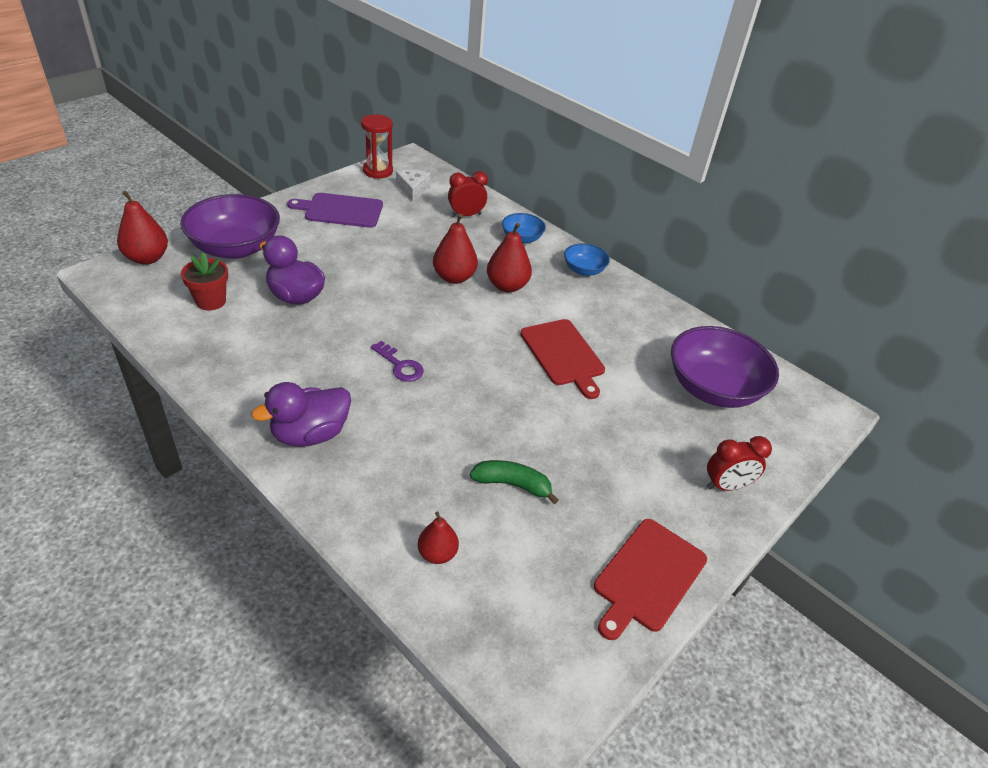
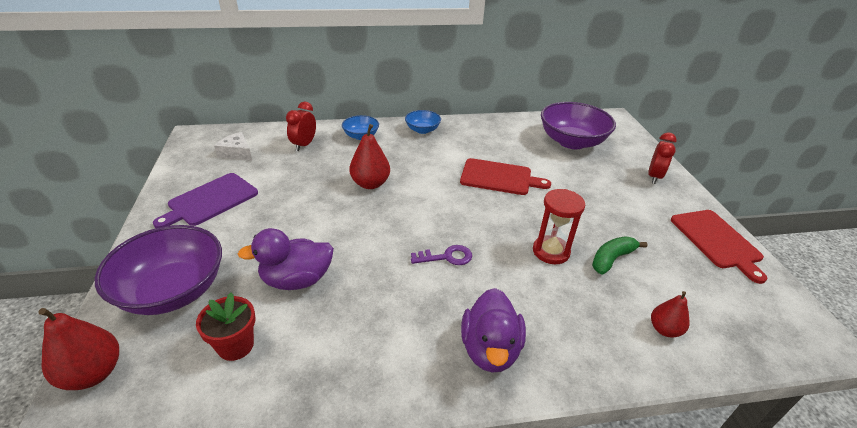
camera: 50 degrees left, 5 degrees down
red hourglass [361,115,393,179] -> red hourglass moved to [533,189,585,264]
red pear [487,223,532,292] -> none

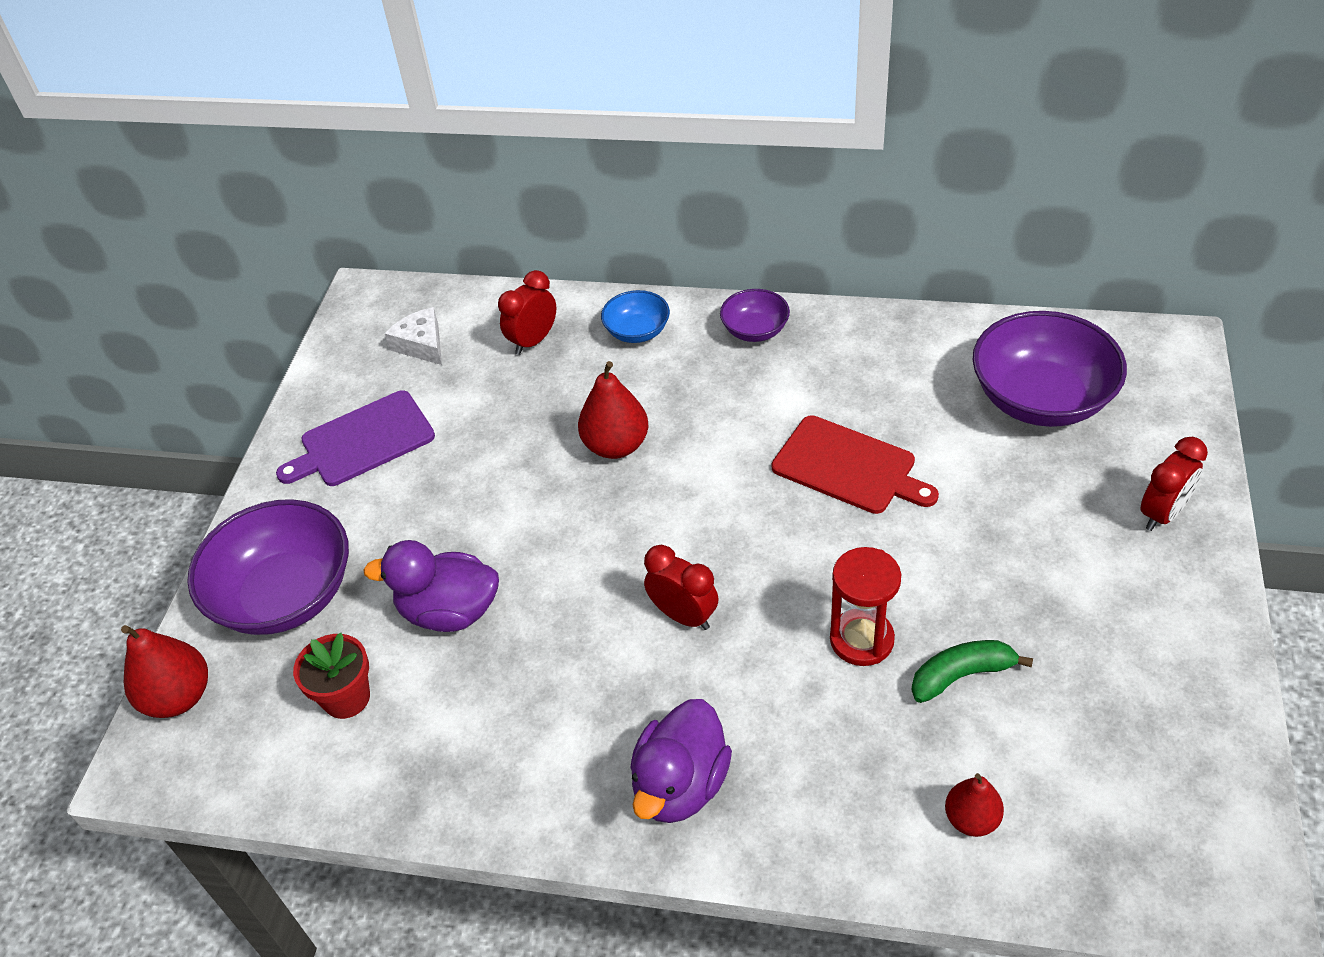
camera: 25 degrees right, 10 degrees up
blue bowl [405,110,441,134] -> purple bowl [720,289,790,342]
purple key [411,245,472,265] -> red clock [644,545,719,630]
red cutting board [671,210,767,284] -> none

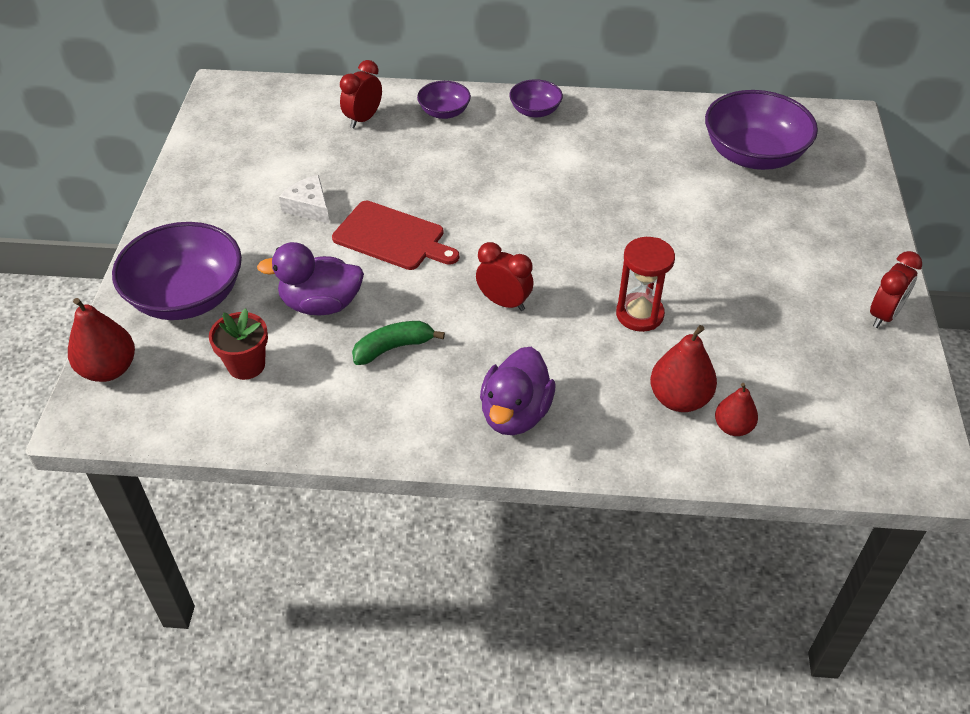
camera: 10 degrees left, 0 degrees up
purple cutting board [276,390,435,486] -> none
white cheese [385,307,442,365] -> white cheese moved to [279,175,330,224]
red pear [578,361,648,459] -> red pear moved to [650,325,717,412]
blue bowl [601,290,670,343] -> purple bowl [417,81,471,119]
red cutting board [772,415,939,514] -> red cutting board moved to [332,201,459,270]
green banana [911,640,1033,703] -> green banana moved to [352,321,445,365]
red clock [1140,437,1208,531] -> red clock moved to [870,251,922,328]

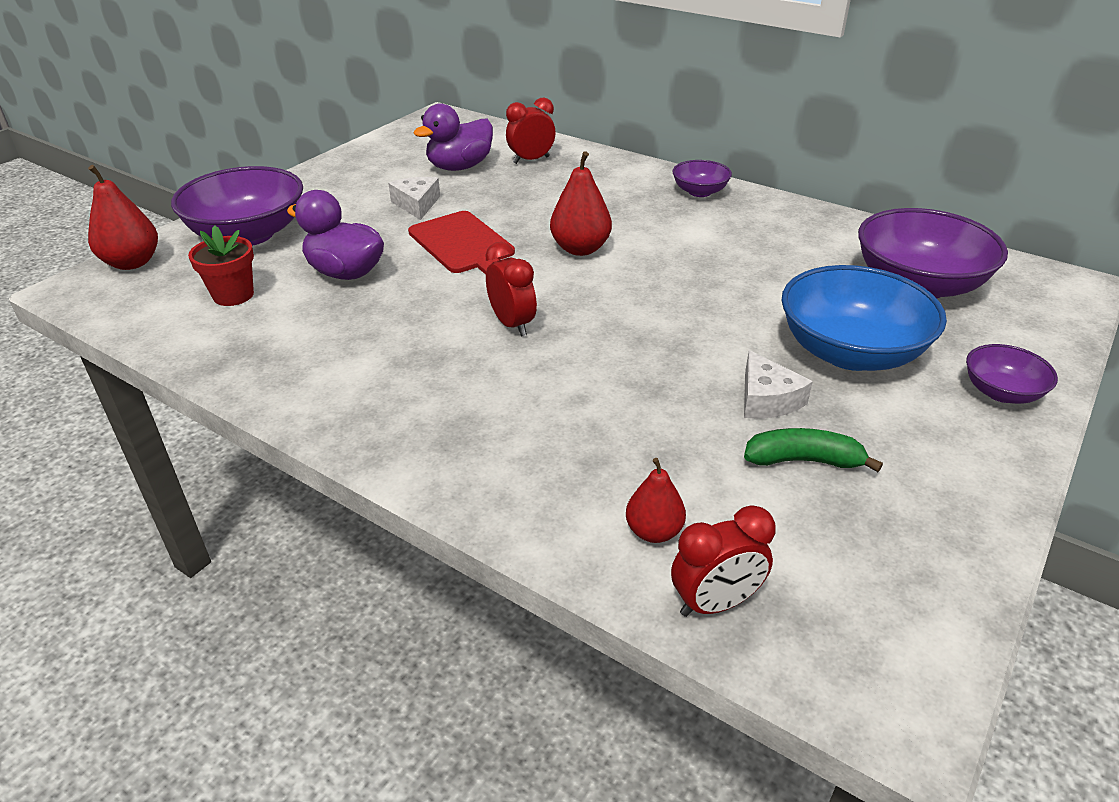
camera: 30 degrees right, 10 degrees down
green banana [352,321,445,365] -> green banana moved to [744,428,883,472]
purple bowl [417,81,471,119] -> purple bowl moved to [966,344,1058,404]
purple duck [480,347,556,435] -> purple duck moved to [413,103,493,171]
red hourglass [616,237,675,332] -> none
red pear [650,325,717,412] -> red pear moved to [550,151,612,256]
red clock [870,251,922,328] -> red clock moved to [671,506,776,617]
none -> white cheese [744,350,813,419]
none -> blue bowl [782,265,947,371]

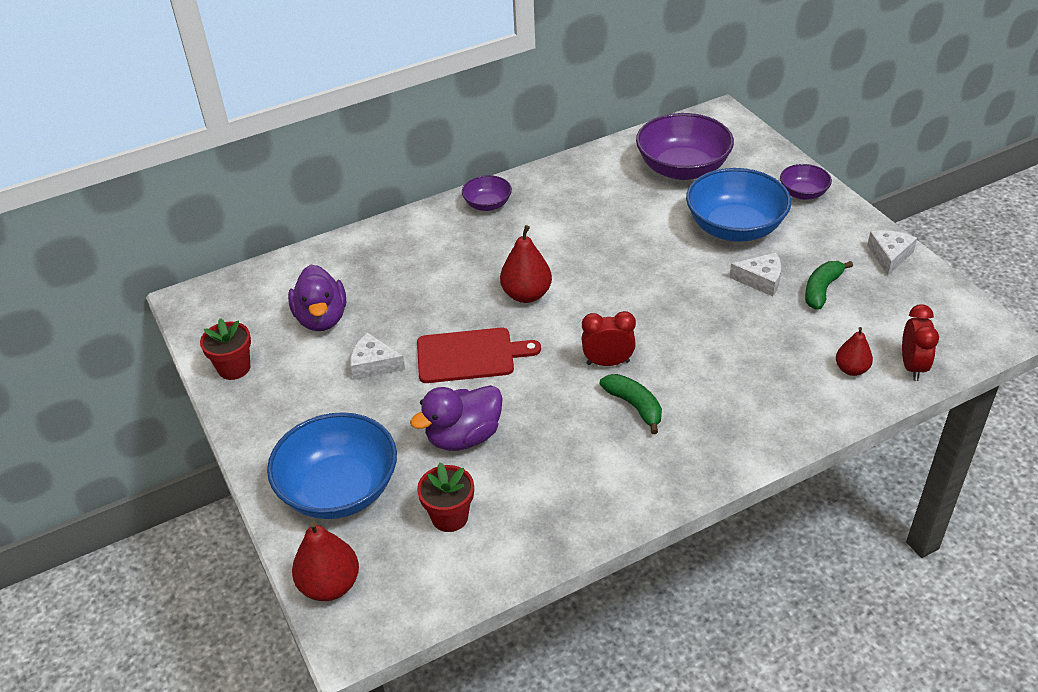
camera: 60 degrees left, 5 degrees up
purple bowl [171,166,303,246] -> blue bowl [267,412,397,519]
red clock [506,97,556,164] -> none
none -> red flower pot [200,318,251,380]
none -> green banana [600,374,662,434]
none -> white cheese [867,230,917,276]

